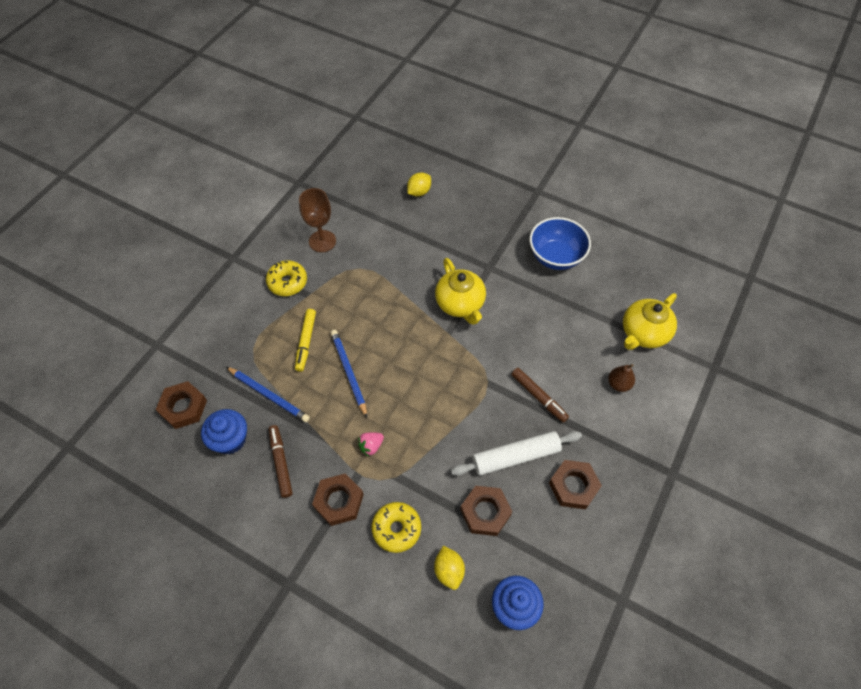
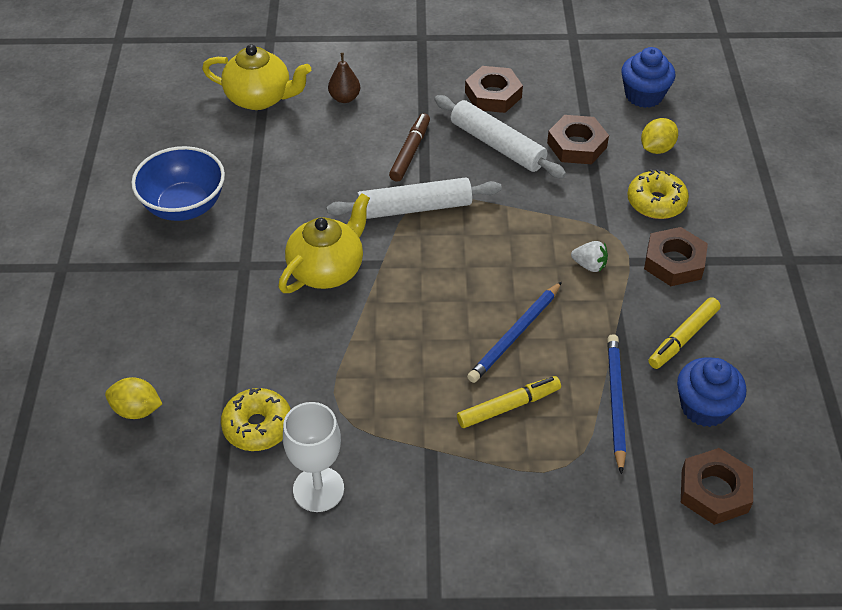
camera: 120 degrees left, 10 degrees down
yellow donut [266,260,307,296] -> yellow donut moved to [221,388,291,451]
brown marker [269,425,293,498] -> yellow marker [648,297,721,369]
brown goblet [299,188,336,252] -> white goblet [283,402,344,512]
pink strawberry [357,432,384,456] -> white strawberry [571,241,608,272]
none -> white rolling pin [327,177,502,219]

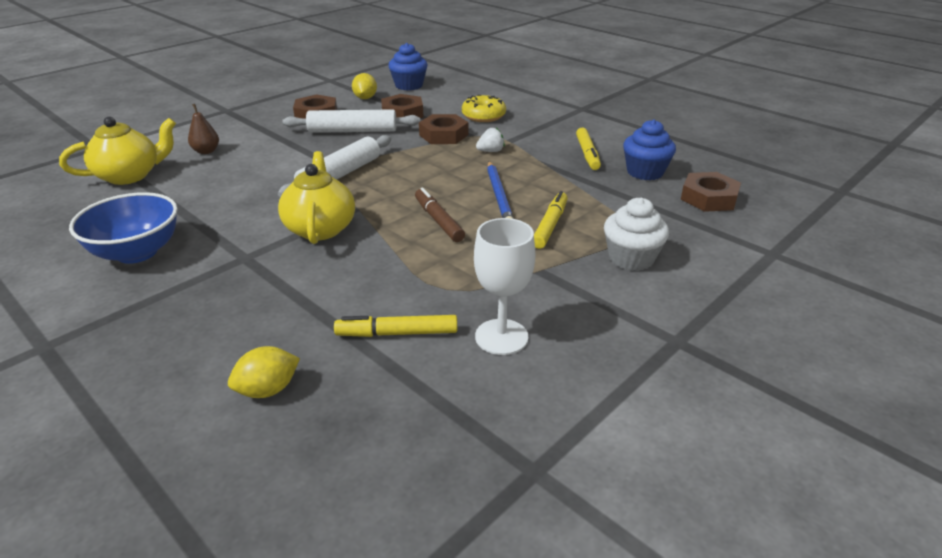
camera: 45 degrees left, 15 degrees down
yellow donut [221,388,291,451] -> yellow marker [334,315,457,337]
brown marker [389,113,430,182] -> brown marker moved to [415,188,465,242]
blue pencil [607,334,626,474] -> none
yellow lemon [641,118,678,154] -> yellow lemon moved to [352,73,377,99]
brown nut [644,227,708,286] -> brown nut moved to [419,114,468,144]
none -> white cupcake [604,198,669,271]

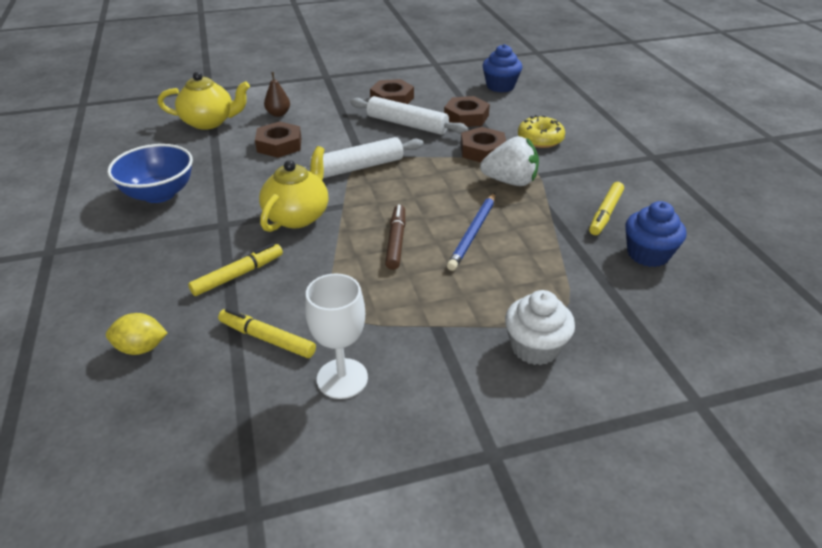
camera: 30 degrees right, 5 degrees up
yellow lemon [352,73,377,99] -> none
white strawberry [476,127,505,152] -> white strawberry [480,136,539,186], size x1.91
yellow marker [534,191,568,249] -> yellow marker moved to [188,243,283,296]
brown nut [681,172,741,212] -> brown nut moved to [255,121,301,158]

